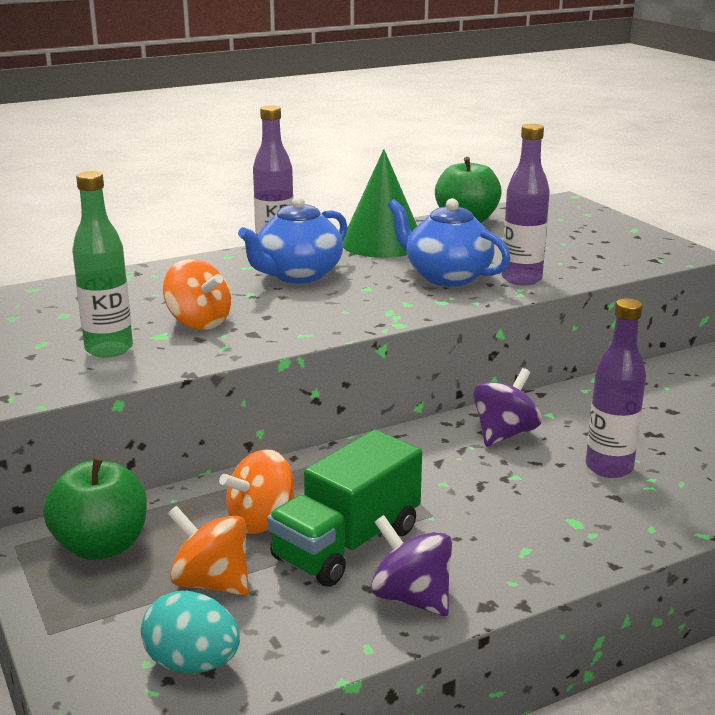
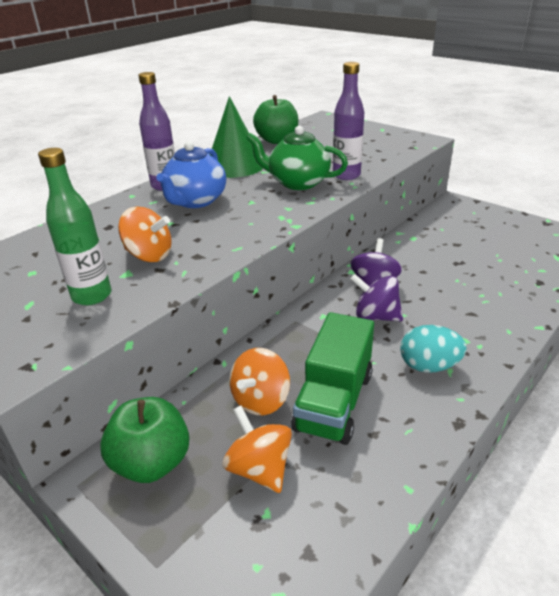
camera: 20 degrees left, 10 degrees up
turquoise egg [141,591,240,673] -> turquoise egg moved to [400,325,466,373]
orange spinning top [168,506,249,596] -> orange spinning top turned 45 degrees clockwise [223,406,292,493]
purple spinning top [371,515,452,616] -> purple spinning top moved to [350,274,403,321]
blue teapot [388,198,510,286] -> green teapot [247,126,348,190]
purple bottle [586,298,646,478] -> none

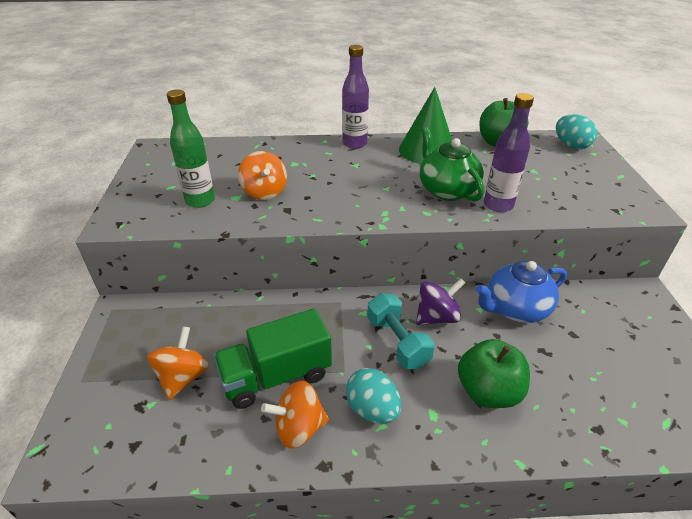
camera: 45 degrees right, 5 degrees up
green apple [100,397,189,483] -> green apple moved to [458,339,530,408]
blue teapot [157,141,226,208] -> blue teapot moved to [475,261,567,323]
orange spinning top [229,348,290,415] -> orange spinning top moved to [261,381,330,449]
purple spinning top [350,274,403,321] -> turquoise dumbbell [367,293,434,369]
none -> turquoise egg [556,114,597,150]

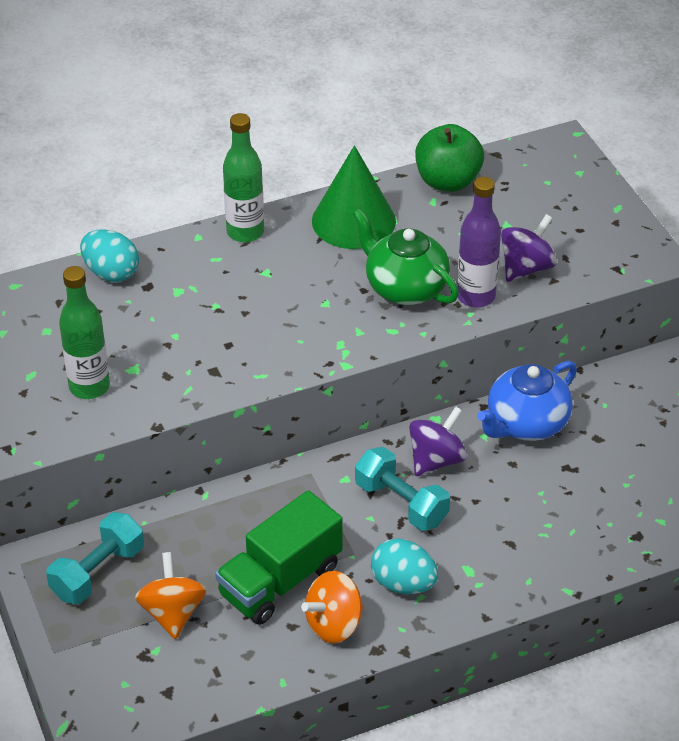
camera: 20 degrees left, 5 degrees up
orange spinning top [238,151,287,200] -> none
purple bottle [342,45,369,149] -> green bottle [223,113,264,242]
green apple [458,339,530,408] -> none
turquoise egg [556,114,597,150] -> turquoise egg moved to [80,229,139,282]
none -> turquoise dumbbell [46,512,144,604]
none -> purple spinning top [501,214,557,282]

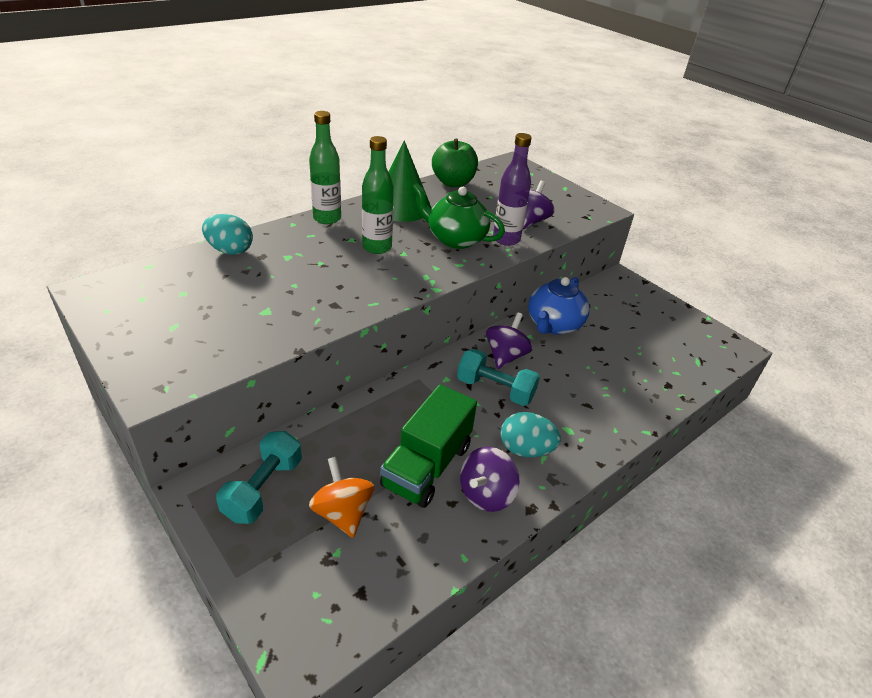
camera: 20 degrees left, 5 degrees down
green bottle [59,266,110,399] -> green bottle moved to [362,136,394,254]
orange spinning top [301,571,364,643] -> purple spinning top [460,447,520,512]

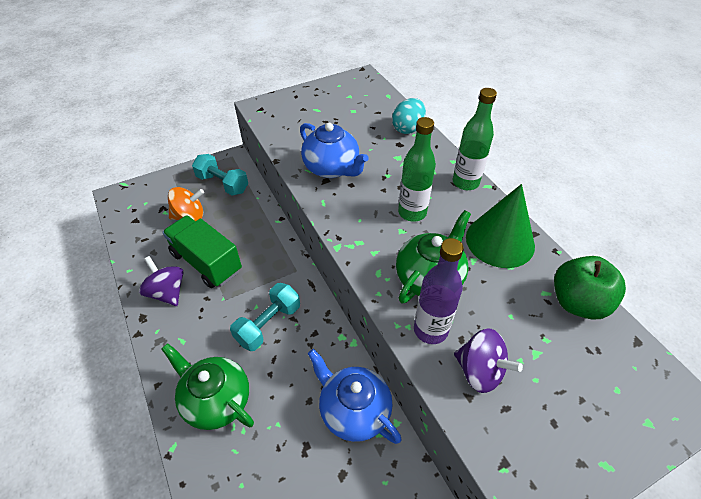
camera: 105 degrees right, 10 degrees up
purple spinning top [486,313,533,369] -> none
turquoise egg [501,412,561,457] -> none
none -> green teapot [161,343,254,430]
none -> blue teapot [300,123,369,178]

